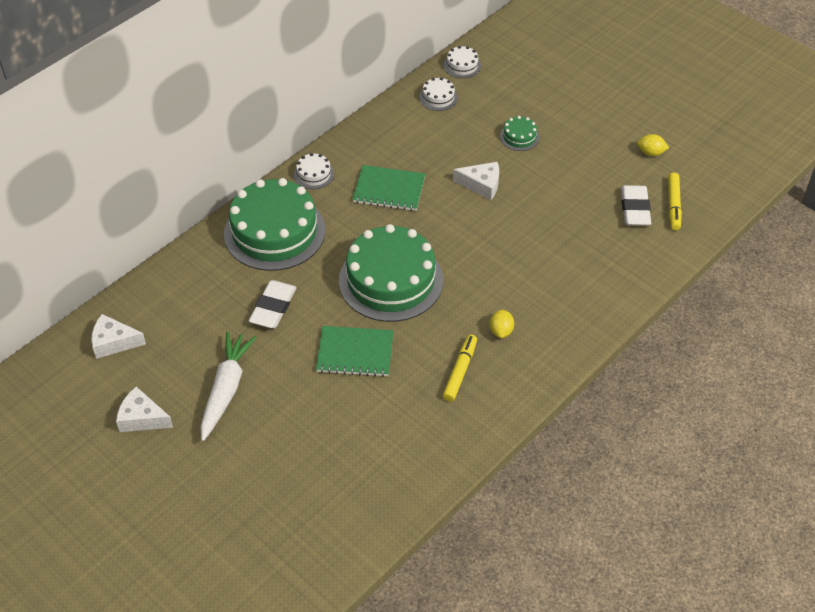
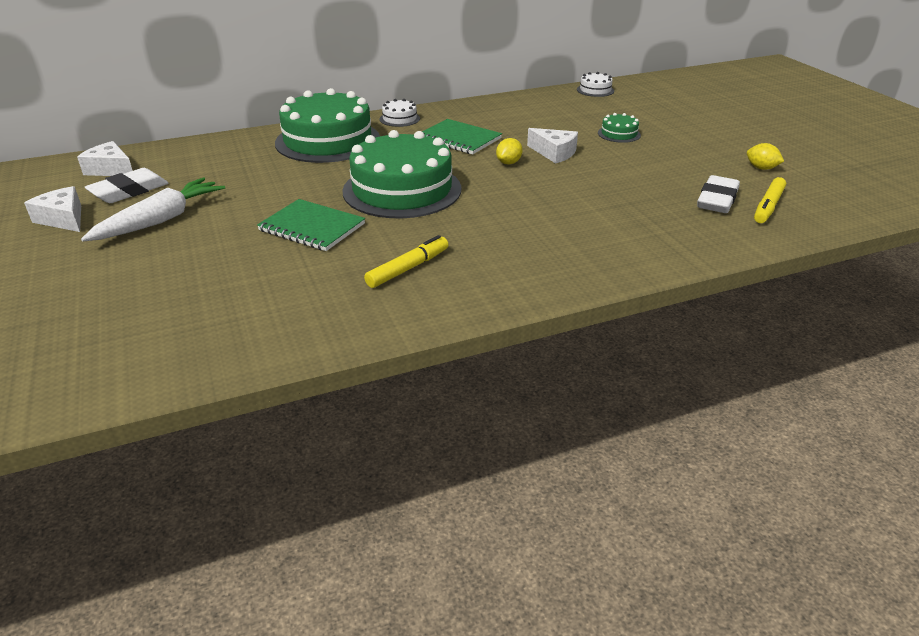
camera: 25 degrees right, 15 degrees down
white eraser [249,280,297,328] -> white eraser moved to [85,168,168,203]
white cake [419,77,458,111] -> none
yellow lemon [490,309,514,338] -> yellow lemon moved to [496,138,523,164]

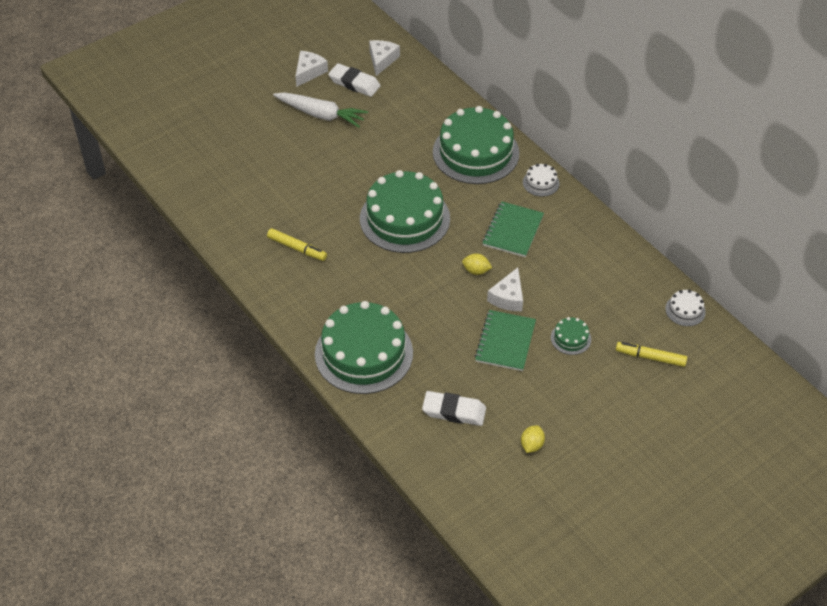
camera: 75 degrees right, 15 degrees up
green notebook [257,199,365,251] -> green notebook moved to [475,310,536,371]
yellow marker [754,177,786,223] -> yellow marker moved to [616,342,687,367]
none -> green cake [315,301,413,394]

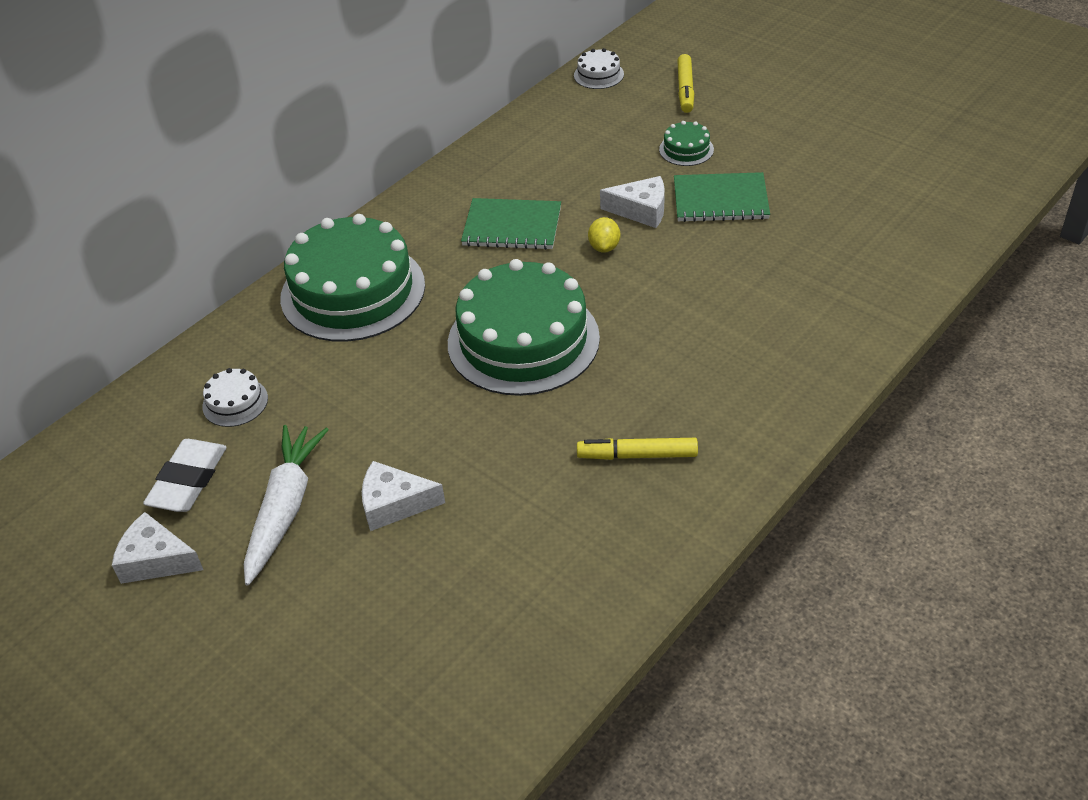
camera: 100 degrees left, 5 degrees down
yellow marker [267,228,327,261] -> yellow marker turned 105 degrees counterclockwise [577,438,698,460]
green cake [315,301,413,394] -> none
white cheese [369,40,400,76] -> white cheese moved to [362,461,445,531]
white eraser [422,391,486,426] -> none
yellow lemon [521,425,545,453] -> none
white cake [523,164,560,197] -> white cake moved to [202,368,268,427]

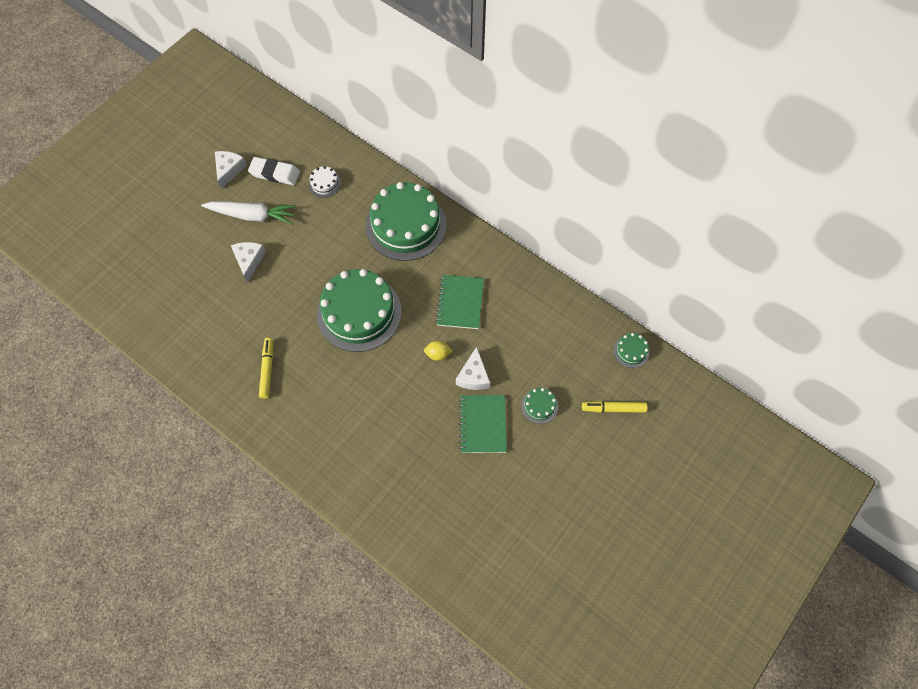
camera: 85 degrees right, 20 degrees up
white cake [574,48,624,89] -> green cake [613,333,650,368]

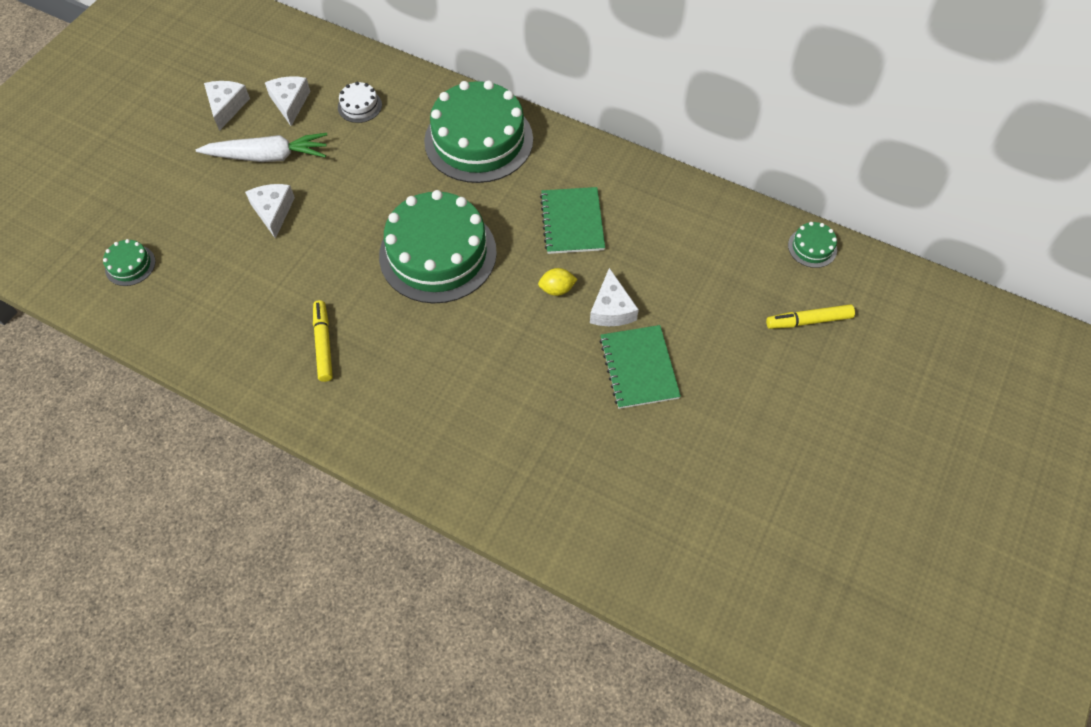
camera: 10 degrees left, 5 degrees down
white eraser [248,157,300,185] -> white cheese [265,77,310,126]
green cake [521,388,558,424] -> green cake moved to [103,239,156,286]

